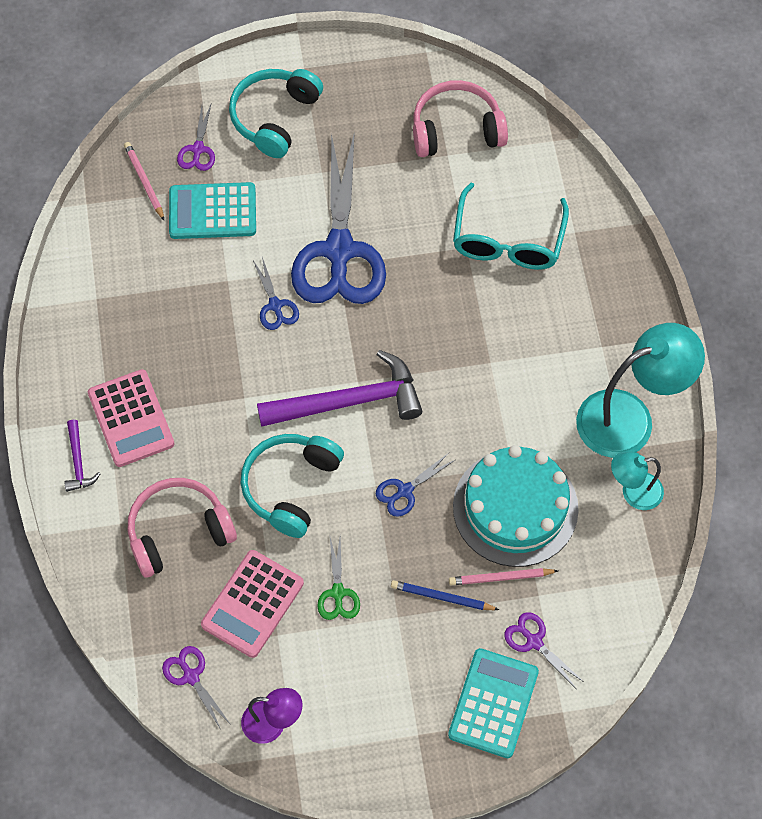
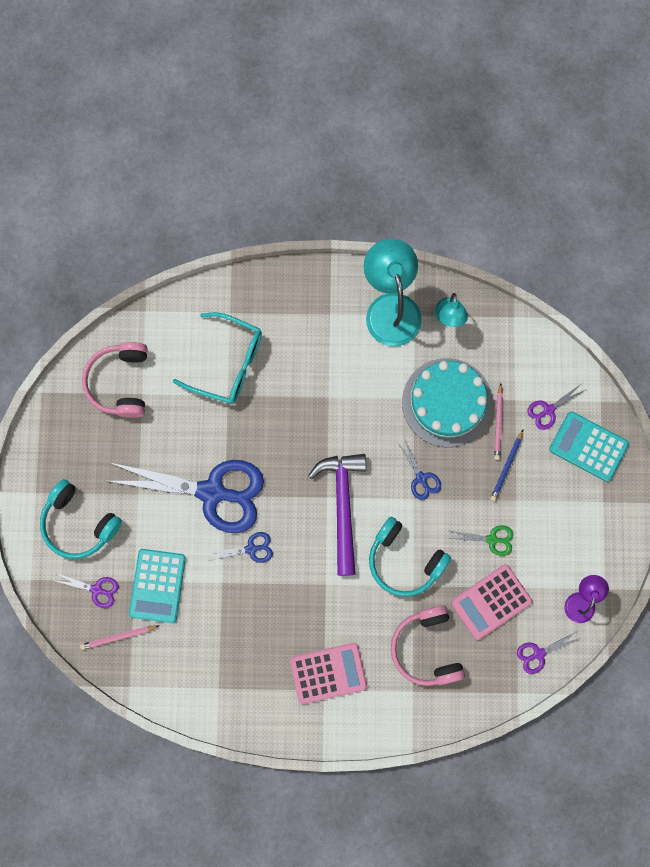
camera: 80 degrees left, 15 degrees up
purple hammer [64,419,100,492] -> none
pink calculator [201,550,304,658] -> pink calculator turned 105 degrees clockwise [451,564,532,640]

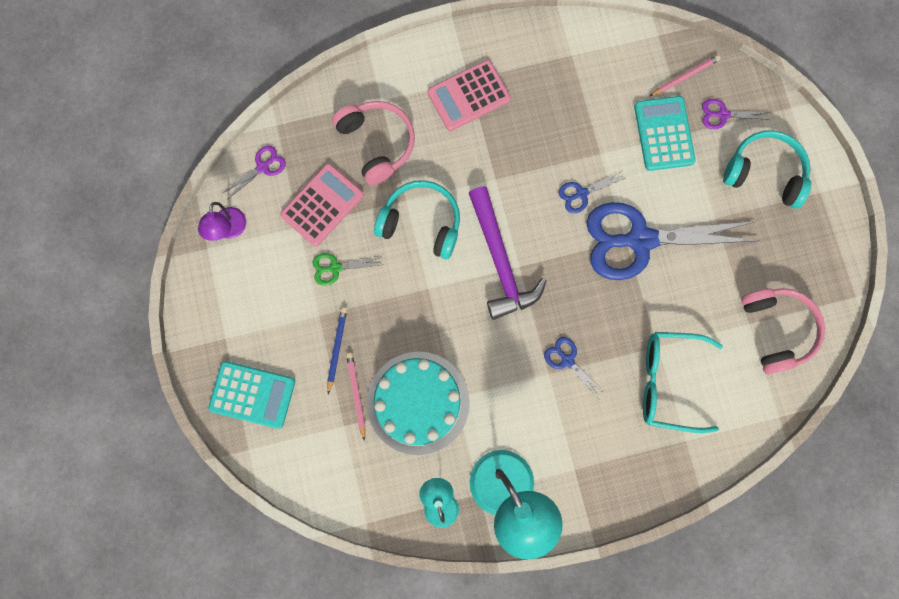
camera: 165 degrees right, 0 degrees up
blue scissors [398,439,441,500] -> blue scissors moved to [544,337,604,400]
purple scissors [527,384,587,430] -> none

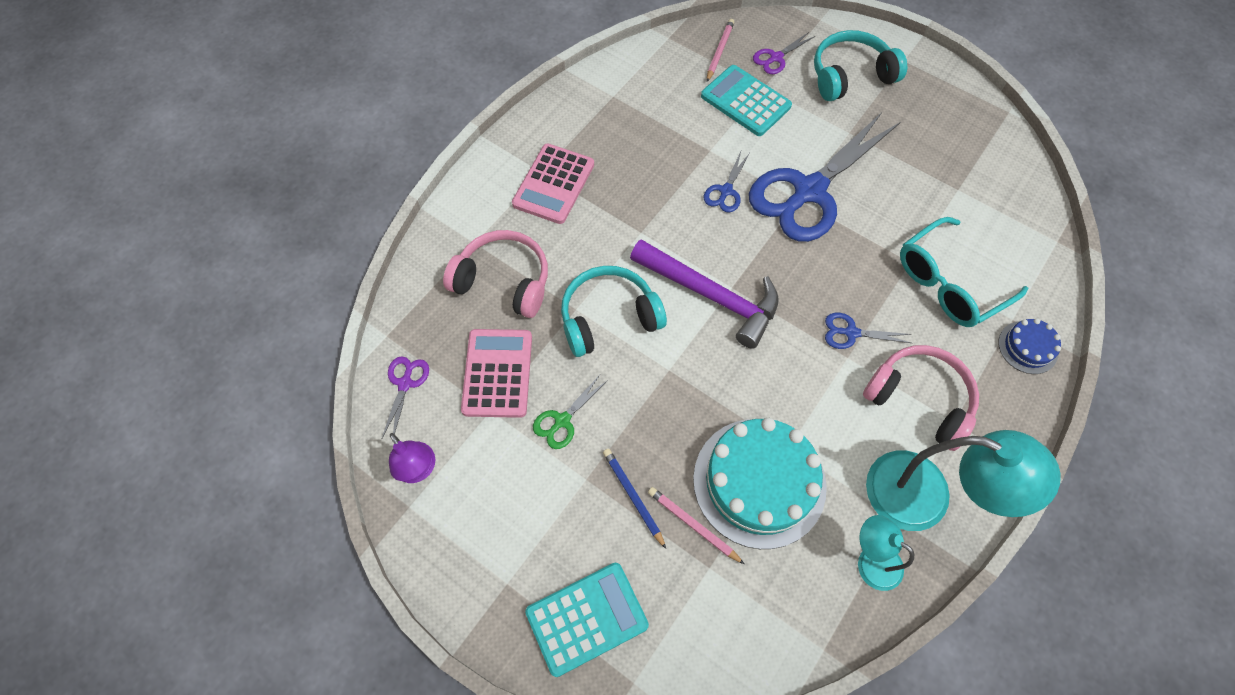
camera: 40 degrees left, 15 degrees down
pink headphones [741,288,825,374] -> pink headphones moved to [863,345,979,451]
none -> blue cake [998,318,1061,374]

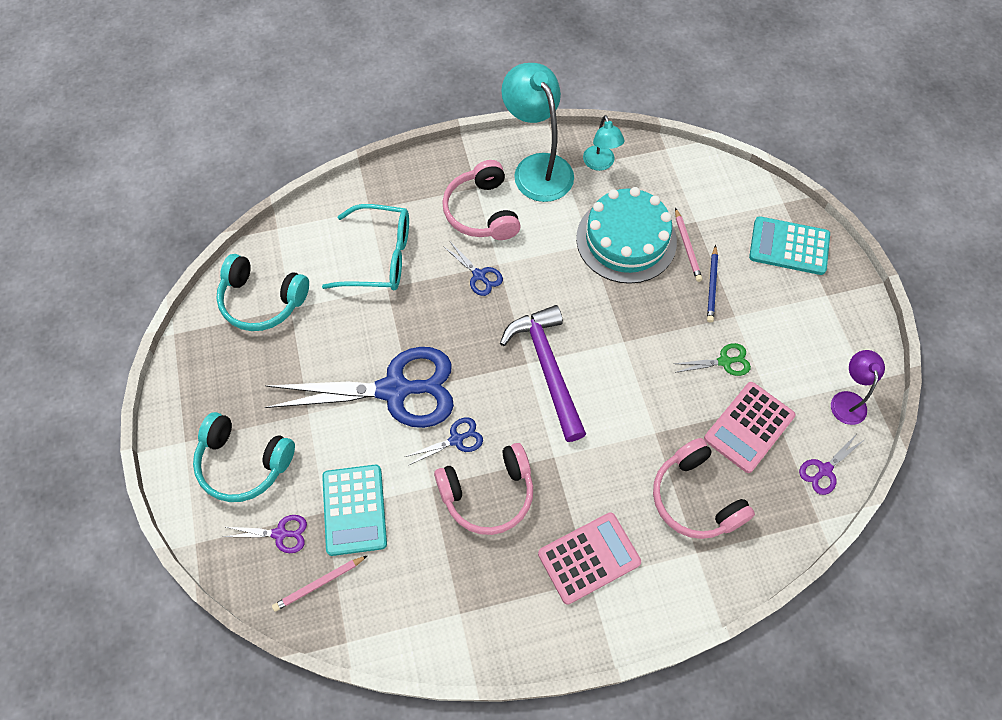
camera: 140 degrees left, 0 degrees up
turquoise headphones [561,266,667,357] -> turquoise headphones moved to [216,254,309,331]
blue cake [998,318,1061,374] -> none
none -> pink headphones [434,443,533,535]

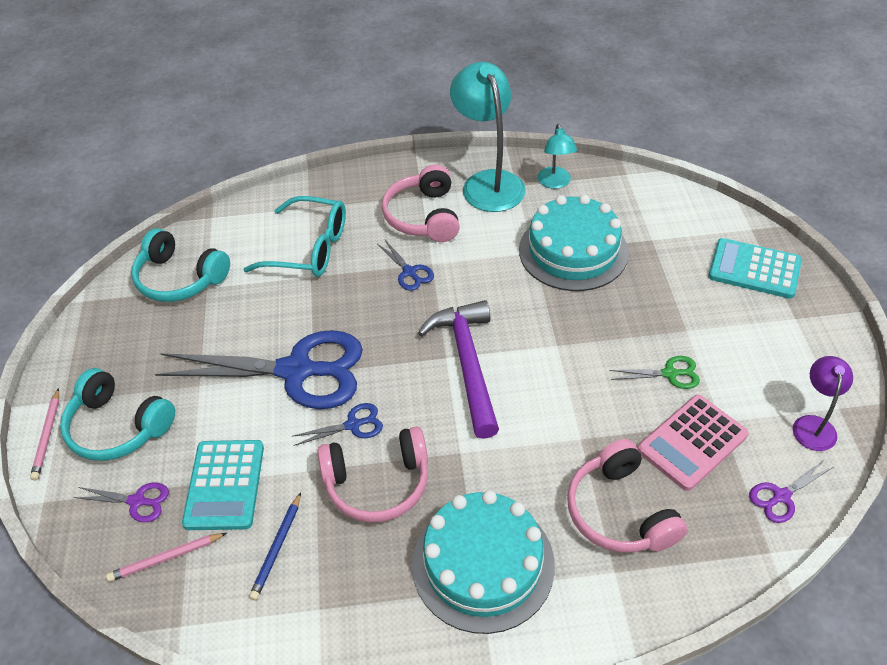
camera: 10 degrees right, 15 degrees down
pink calculator [538,512,641,605] -> turquoise cake [412,490,555,634]
pink pencil [675,208,702,282] -> pink pencil moved to [30,388,59,481]
blue pencil [707,245,718,323] -> blue pencil moved to [249,492,301,600]

